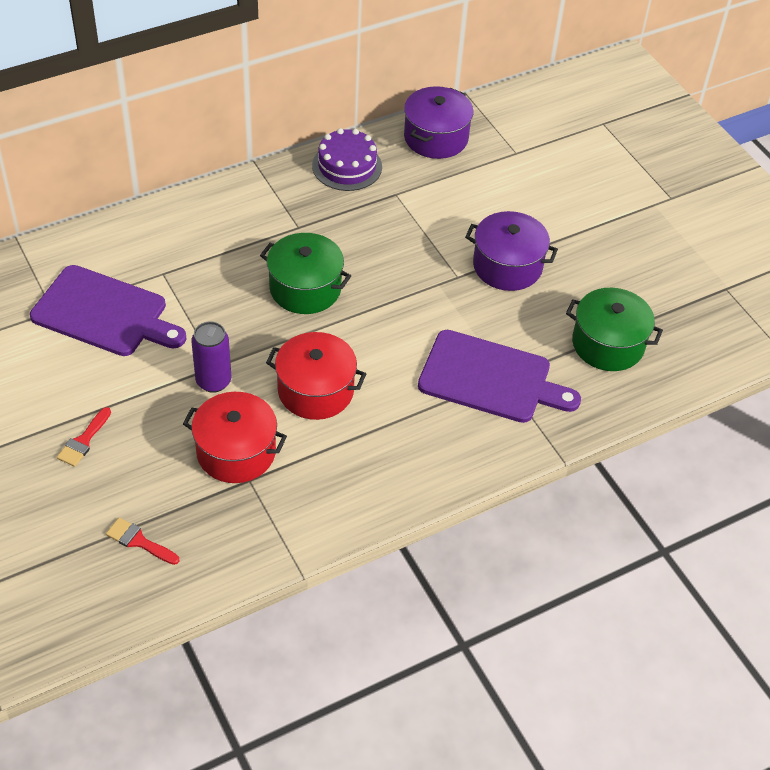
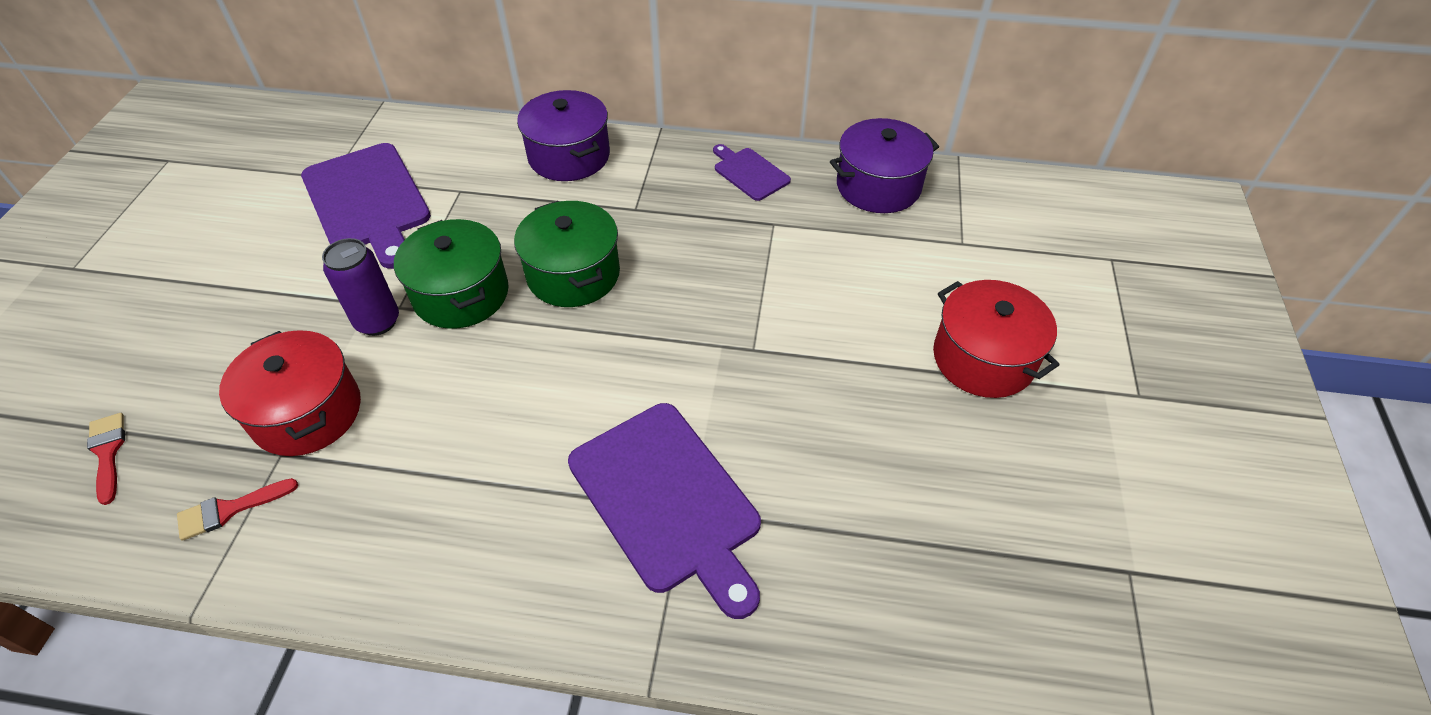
camera: 40 degrees right, 0 degrees up
red brush [57,407,111,467] -> red brush moved to [177,478,298,541]
red pot [266,332,366,420] -> red pot moved to [933,280,1059,398]
purple cake [312,128,382,191] -> purple cutting board [713,144,791,201]
purple pot [465,211,558,291] -> purple pot moved to [517,90,610,181]
green pot [566,288,663,371] -> green pot moved to [394,219,509,329]

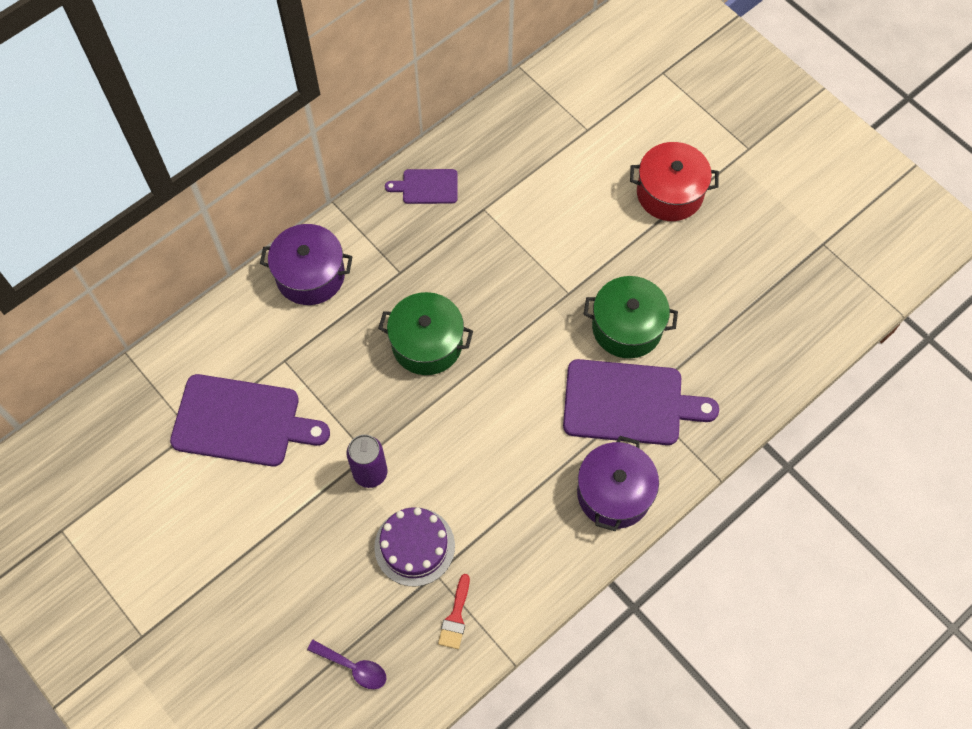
camera: 50 degrees left, 15 degrees up
red brush [87,413,125,505] -> purple spoon [307,640,386,689]
red pot [219,330,361,456] -> purple cake [374,507,455,586]
green pot [394,219,509,329] -> green pot moved to [584,276,678,359]
purple pot [830,118,939,213] -> purple pot moved to [577,436,659,531]

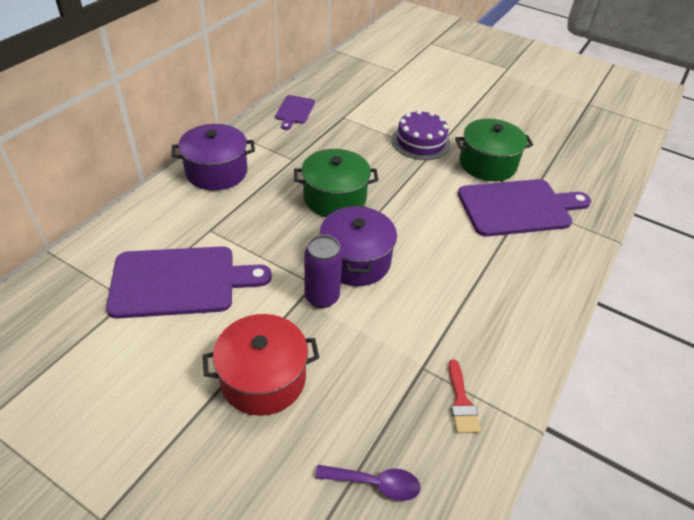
camera: 20 degrees left, 20 degrees down
purple cake [374,507,455,586] -> purple cake moved to [391,110,450,160]
purple cutting board [385,169,458,204] -> purple cutting board turned 60 degrees counterclockwise [275,95,315,130]
purple pot [577,436,659,531] -> purple pot moved to [320,206,397,286]
red pot [630,142,719,221] -> red pot moved to [203,314,319,416]

